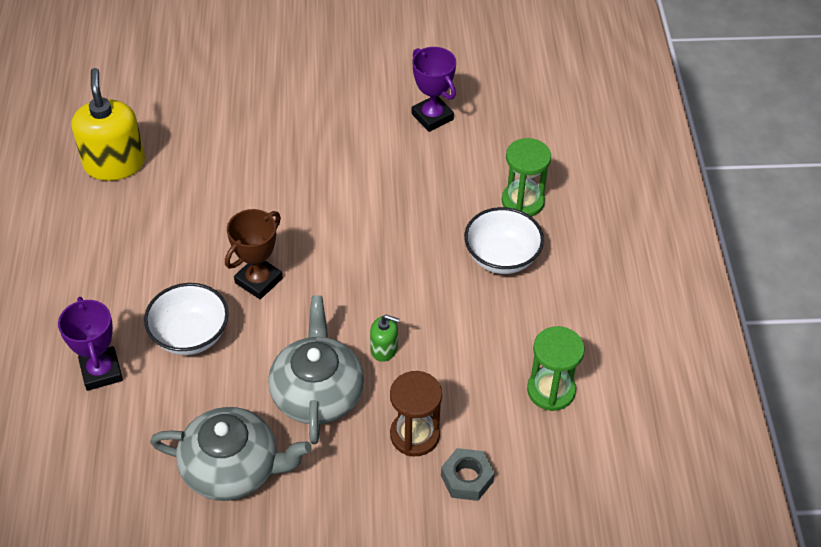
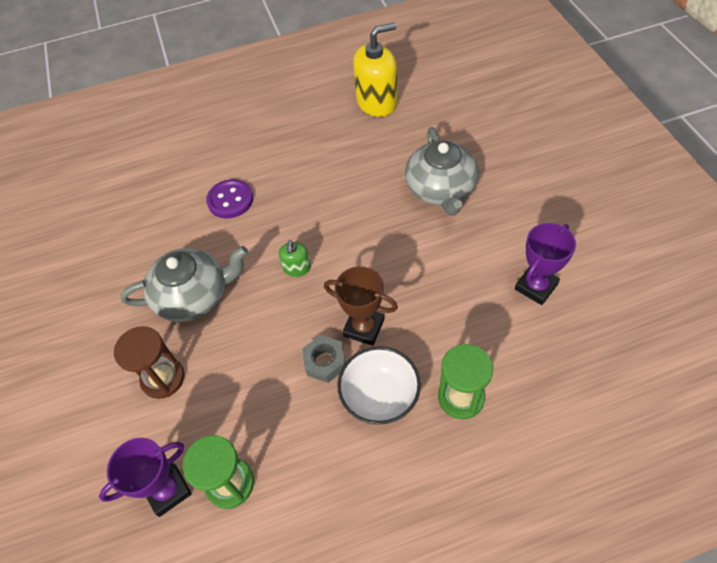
camera: 80 degrees right, 5 degrees up
purple trophy [58,297,123,391] -> purple trophy moved to [99,438,192,517]
white bowl [144,283,229,355] -> purple button [206,179,253,218]
grey teapot [150,407,312,501] -> grey teapot moved to [405,127,479,216]
brown trophy [225,209,283,299] -> brown trophy moved to [324,266,398,346]
green soap dispenser [370,315,400,362] -> green soap dispenser moved to [279,240,311,277]
grey nut [441,448,495,501] -> grey nut moved to [302,335,345,383]

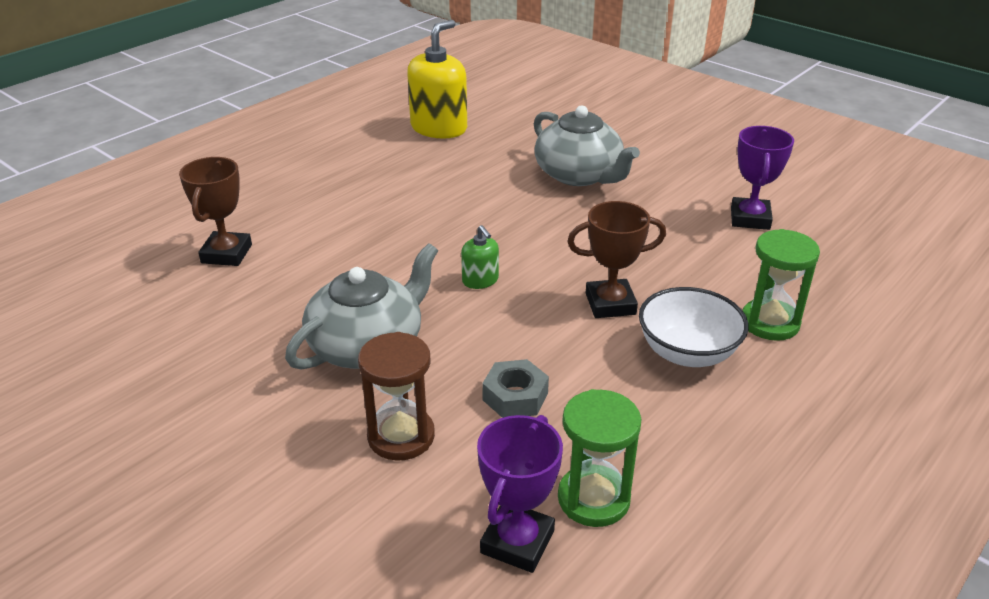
camera: 35 degrees left, 20 degrees down
purple button [206,179,253,218] -> none
grey nut [302,335,345,383] -> grey nut moved to [482,359,549,418]
none -> brown trophy [179,157,252,266]

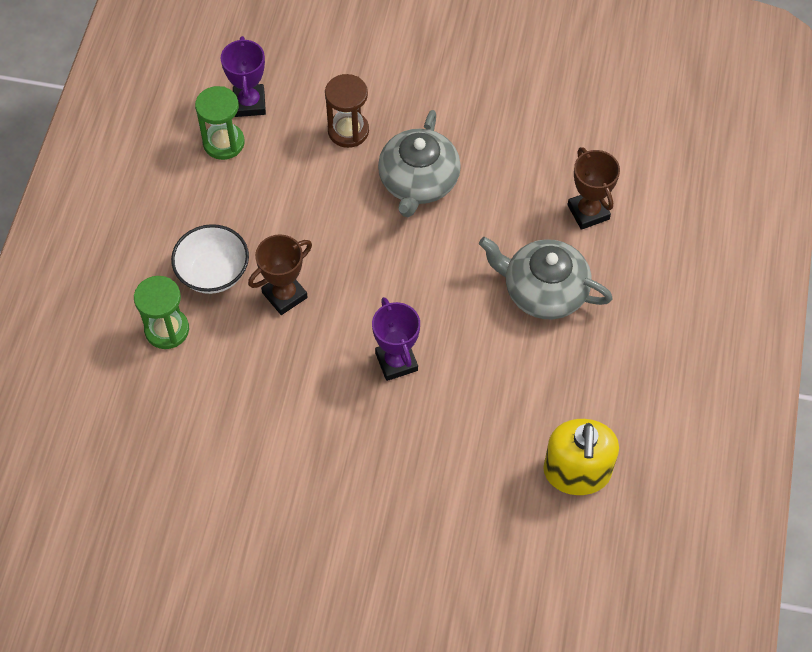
camera: 150 degrees right, 25 degrees up
green soap dispenser [461,225,499,289] -> none
grey nut [482,359,549,418] -> none
grey teapot [534,106,640,186] -> grey teapot moved to [479,237,613,319]
purple trophy [731,126,794,230] -> purple trophy moved to [372,297,420,381]

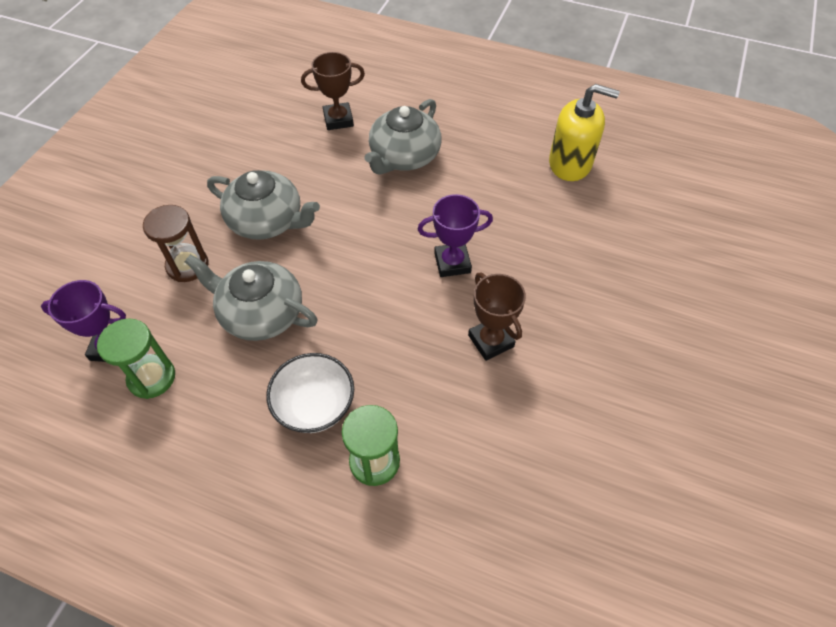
camera: 80 degrees left, 5 degrees down
brown trophy [248,234,312,315] -> brown trophy moved to [468,273,526,361]
none -> grey teapot [185,254,318,341]

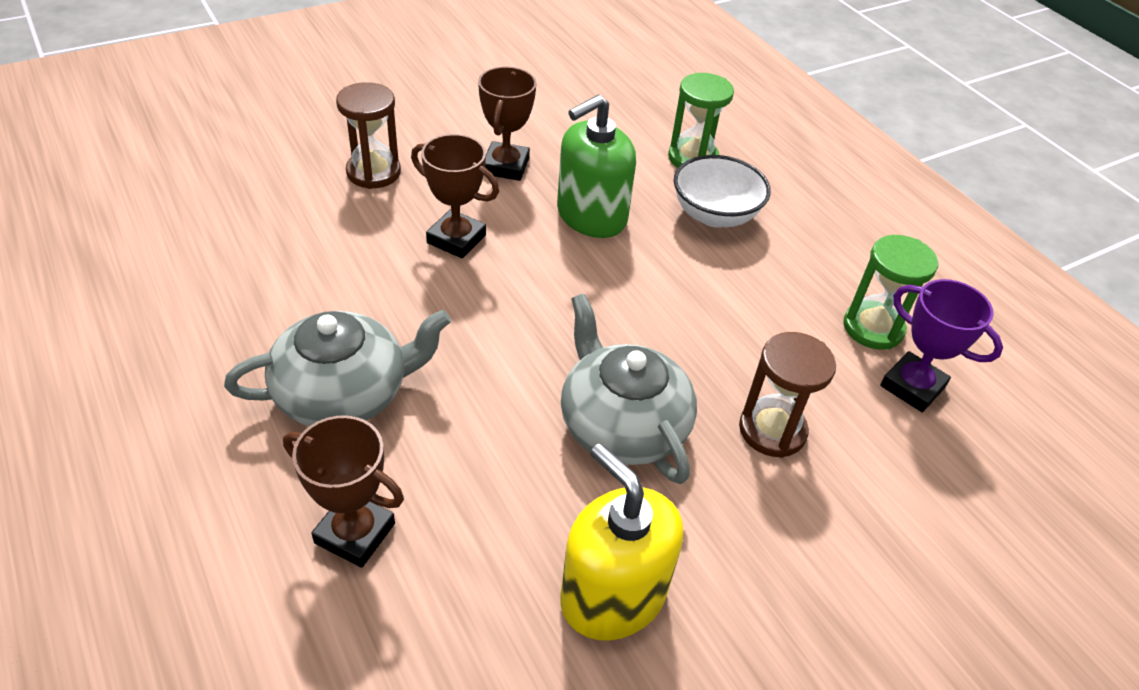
camera: 145 degrees left, 10 degrees down
grey teapot [185,254,318,341] -> none
purple trophy [418,194,493,277] -> brown trophy [411,134,499,259]
yellow soap dispenser [549,84,620,181] -> yellow soap dispenser moved to [560,443,683,641]
none -> brown hourglass [336,82,401,189]
none -> green soap dispenser [557,94,636,238]

